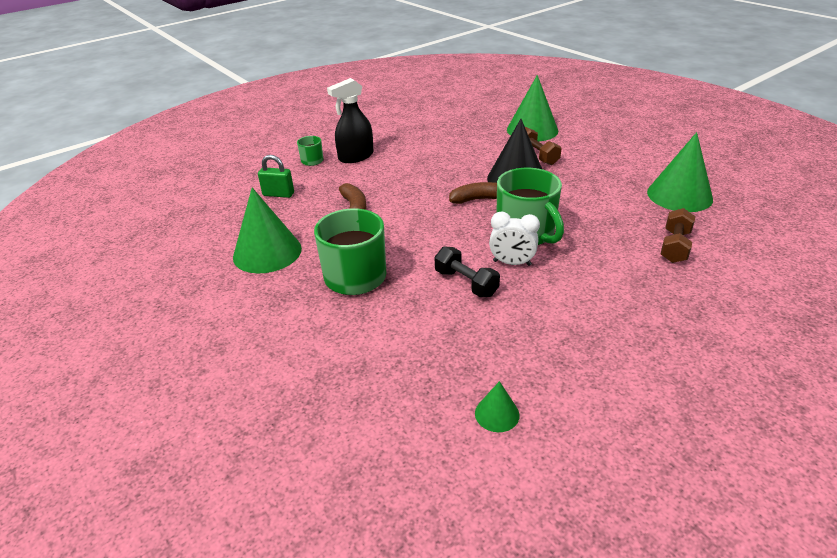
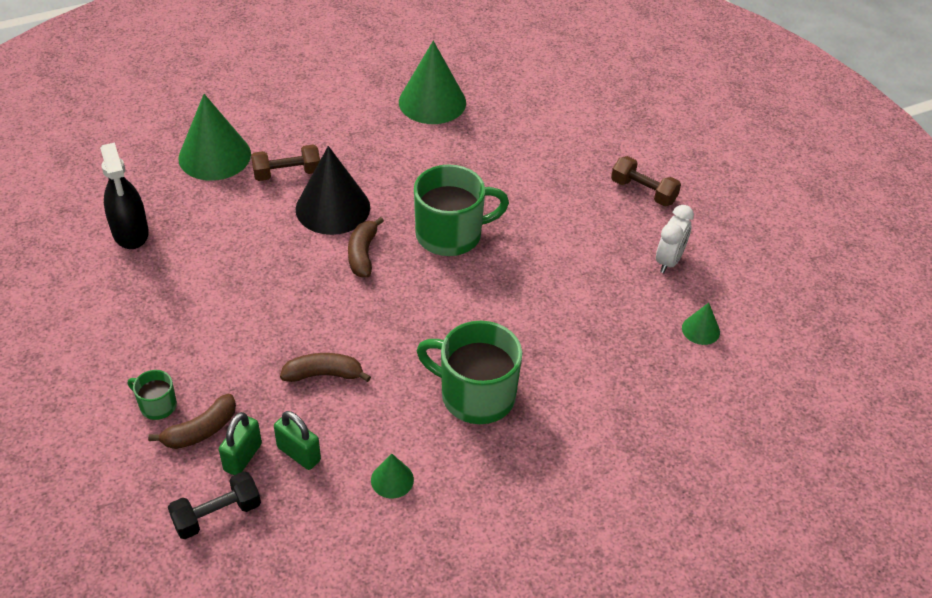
camera: 80 degrees left, 10 degrees up
green cone [233,188,302,273] -> green cone [371,453,414,498], size x0.47
black spray bottle [327,78,374,163] -> black spray bottle moved to [100,143,149,249]
black dumbbell [435,246,500,297] -> black dumbbell moved to [168,471,261,539]
white clock [489,212,540,266] -> white clock moved to [656,205,694,273]
brown dumbbell [661,208,695,263] -> brown dumbbell moved to [611,156,681,206]
none -> brown banana [148,394,236,449]
none -> green padlock [274,411,321,470]

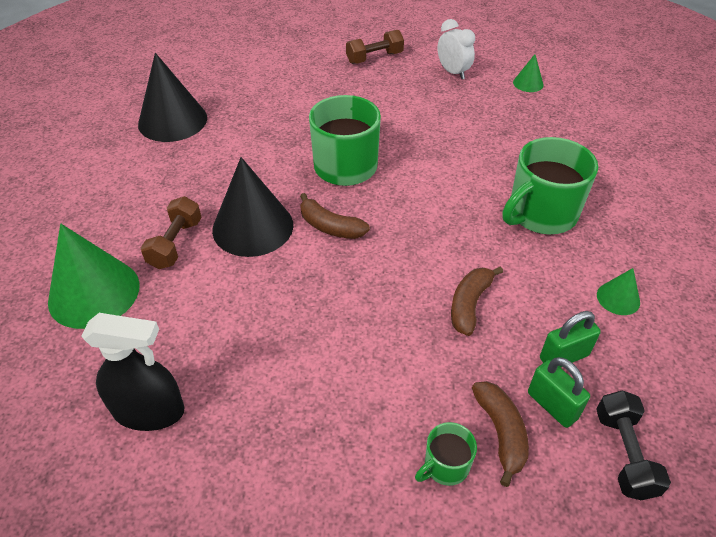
camera: 60 degrees left, 0 degrees up
green cone [399,41,466,124] -> black cone [138,53,207,142]

